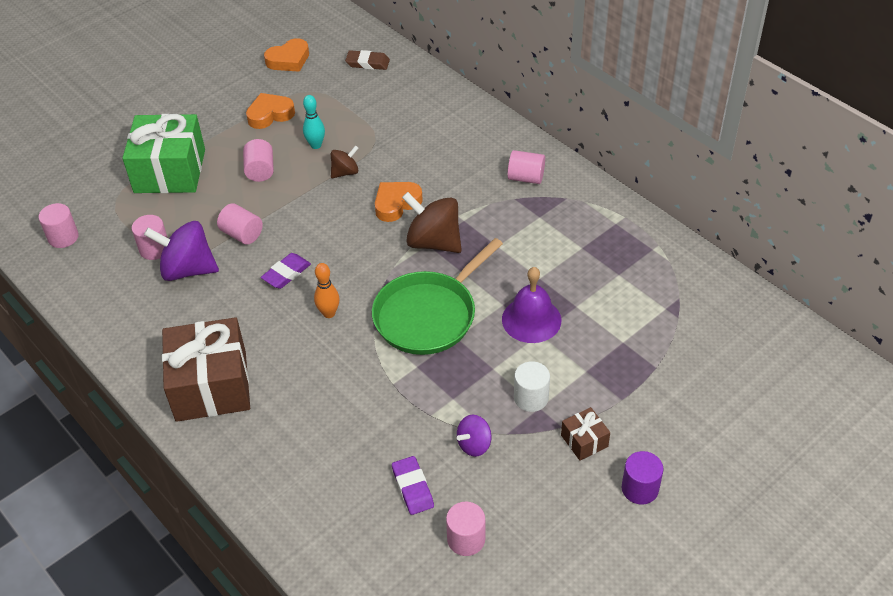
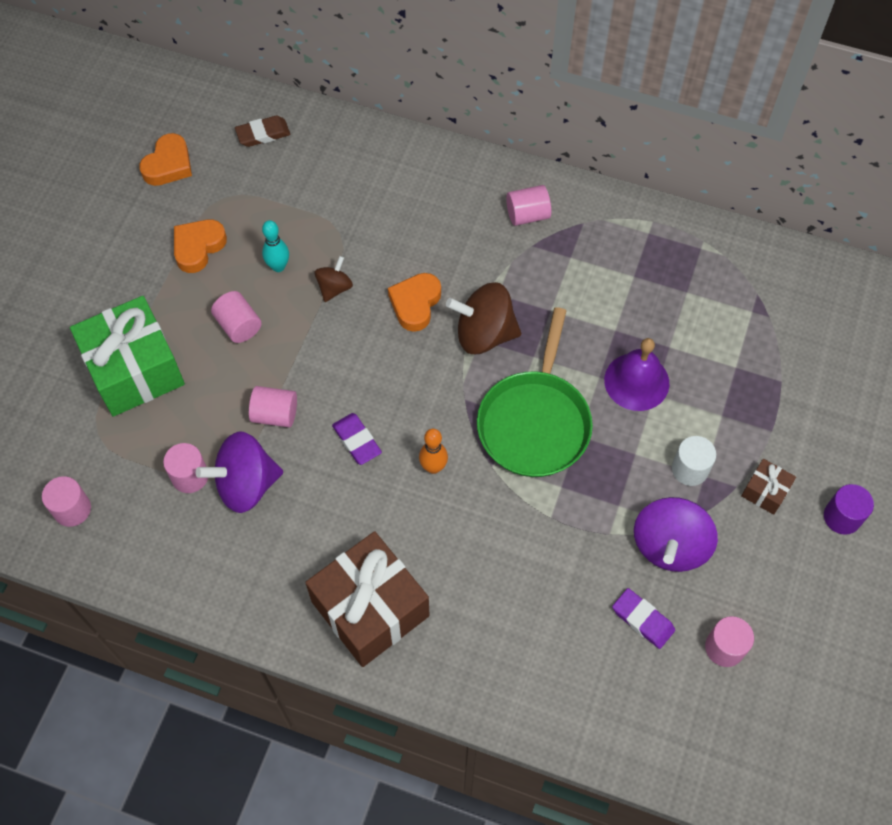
camera: 30 degrees left, 15 degrees up
purple eraser [261,253,311,289] -> purple eraser turned 45 degrees counterclockwise [332,413,382,465]
purple spinning top [457,414,492,457] -> purple spinning top [634,497,718,572], size x1.84

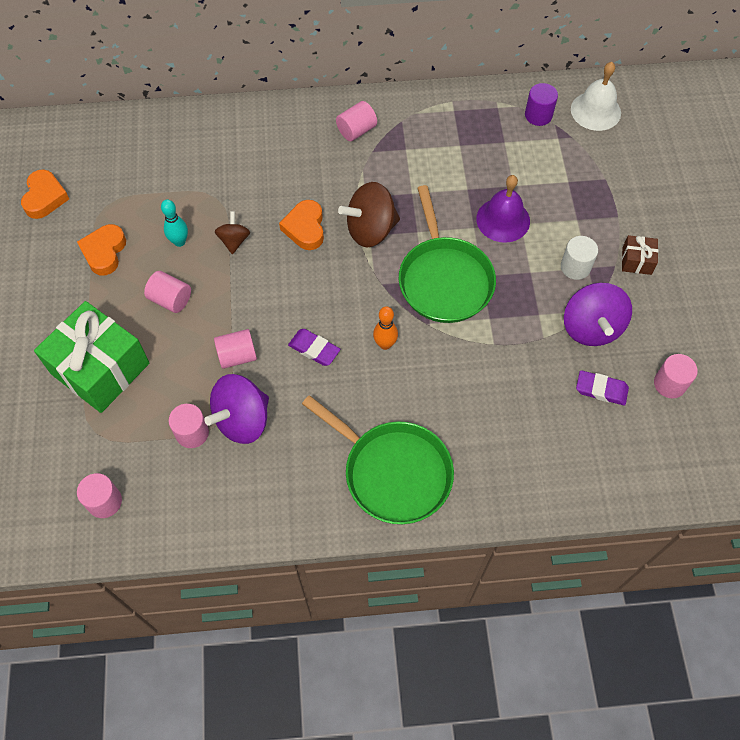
camera: 25 degrees left, 0 degrees up
brown eraser [235,115,290,147] -> none
brown gift [305,531,430,667] -> green pan [302,395,454,524]
purple cylinder [824,484,874,535] -> purple cylinder moved to [525,83,558,126]
none -> white bell [571,62,621,131]

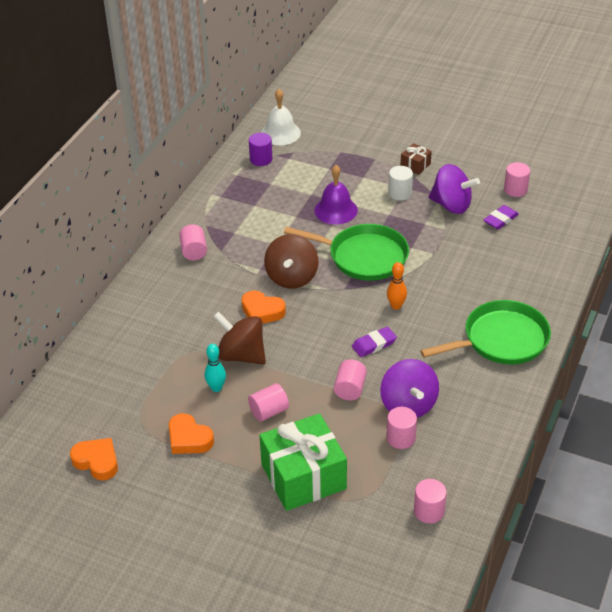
camera: 60 degrees left, 20 degrees down
brown spinning top [215,211,250,254] -> brown spinning top [213,312,266,365], size x1.84

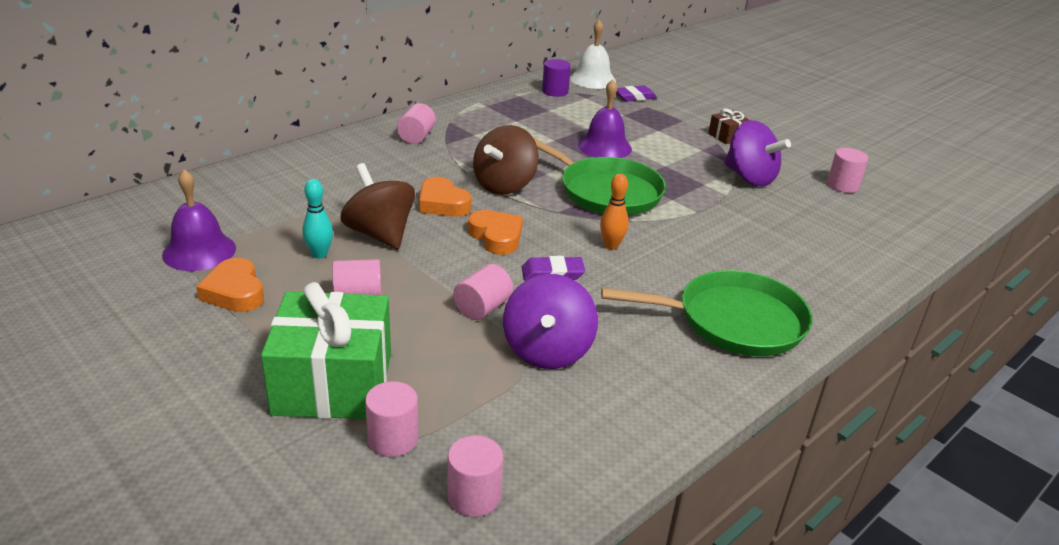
camera: 20 degrees right, 10 degrees down
orange heart [70,438,118,480] -> orange heart moved to [468,210,523,255]
pink cylinder [387,407,417,449] -> pink cylinder moved to [365,381,418,457]
white cylinder [388,166,413,200] -> none
purple eraser [483,205,519,230] -> purple eraser moved to [616,86,657,102]
none -> purple bell [162,169,236,271]

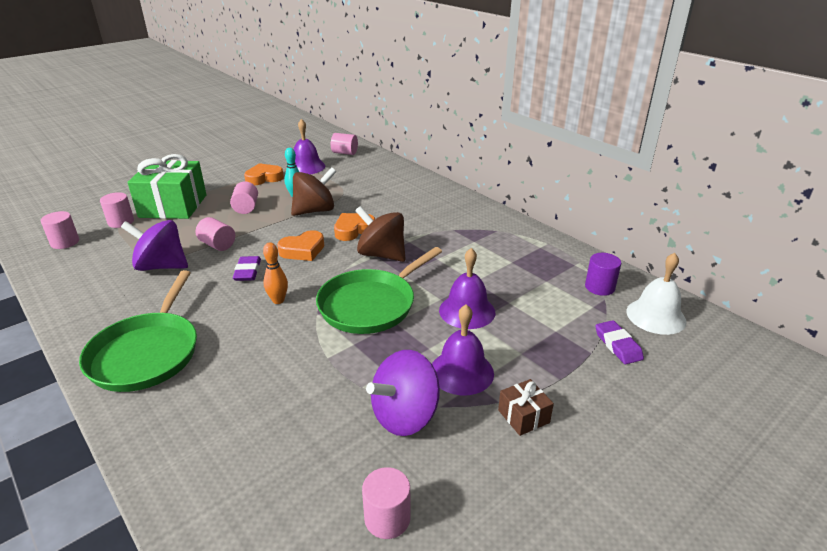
camera: 95 degrees right, 0 degrees up
pink cylinder [397,103,436,144] -> pink cylinder moved to [331,133,358,155]
none -> purple bell [432,304,494,395]

